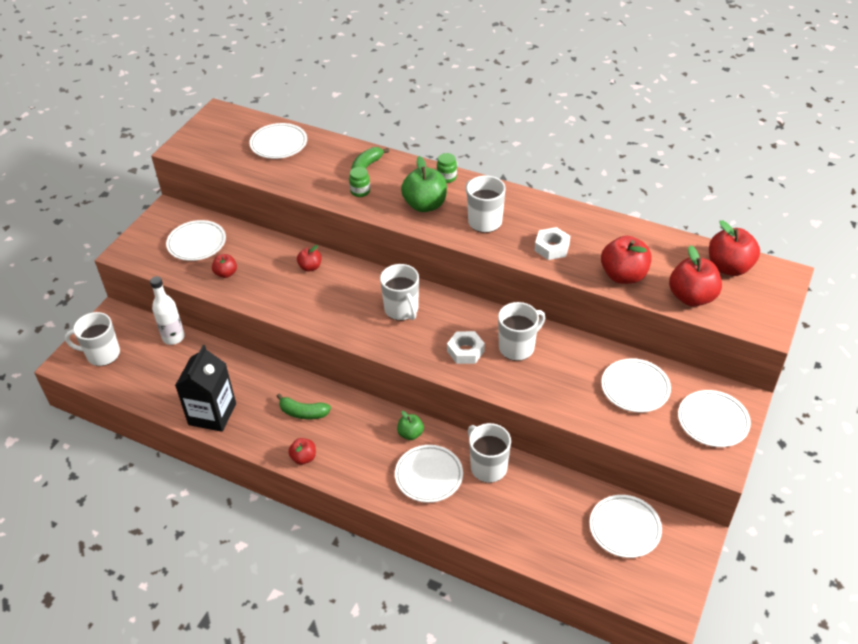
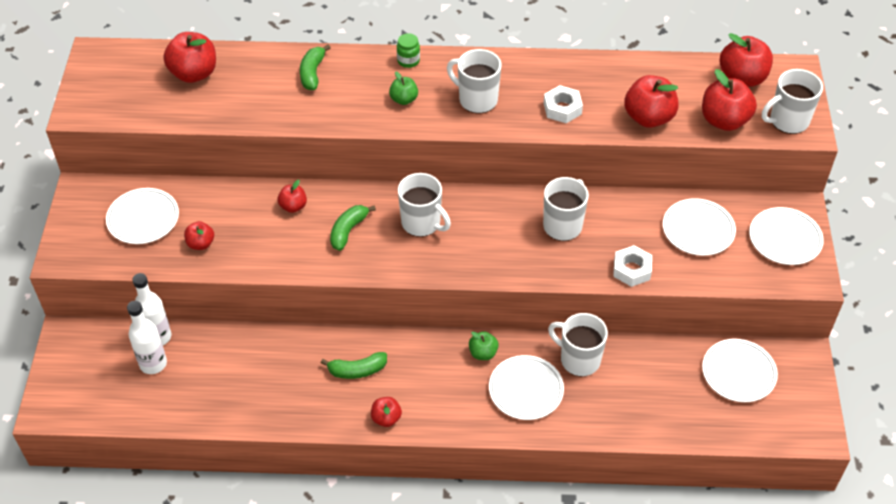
camera: 25 degrees left, 5 degrees up
white mug [65,312,120,366] -> white mug moved to [762,69,823,134]
black carton [175,345,236,432] -> none
white plate [249,123,307,159] -> red apple [163,32,216,83]
green jar [349,167,370,197] -> none
green apple [401,156,447,212] -> green apple [389,72,418,105], size x0.55
white nut [447,331,485,364] -> white nut moved to [613,245,652,287]
none -> white bottle [127,301,167,374]
none -> green banana [330,205,376,251]

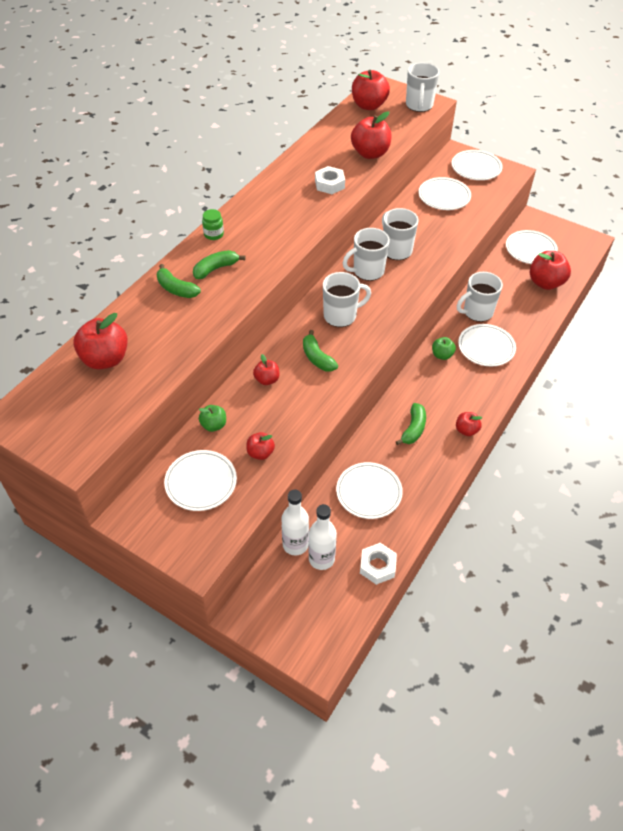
camera: 60 degrees left, 0 degrees up
green apple [389,72,418,105] -> green apple moved to [199,405,226,432]
white mug [447,49,501,114] -> white mug moved to [343,228,390,281]
white nut [613,245,652,287] -> white nut moved to [360,543,397,585]
red apple [702,69,757,131] -> red apple moved to [530,251,571,290]
none -> green banana [193,250,245,279]
none -> white plate [336,462,403,519]

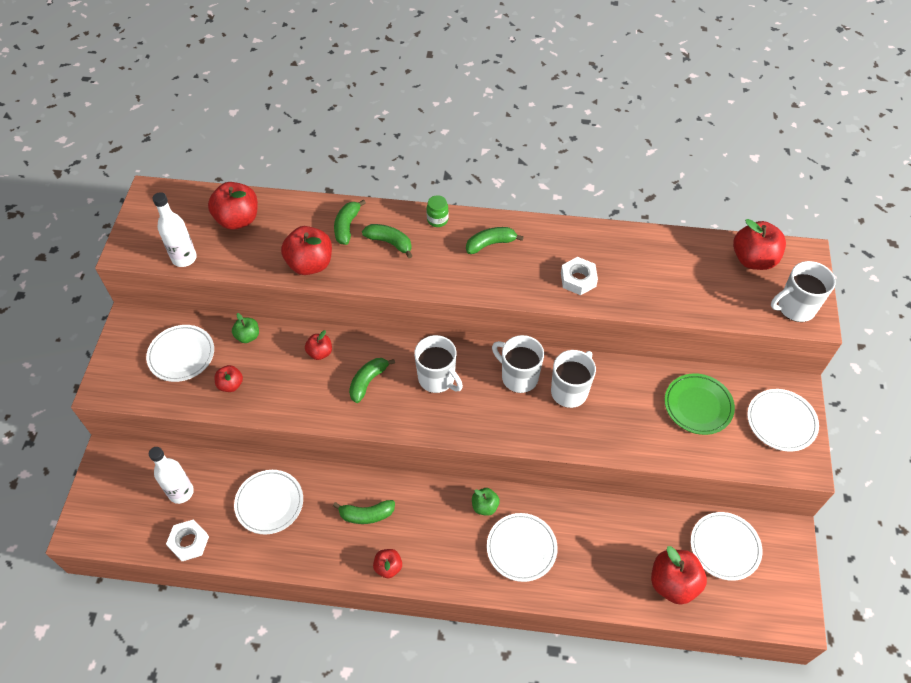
camera: 65 degrees right, 5 degrees up
white bottle [281,489,309,555] -> white bottle moved to [152,192,197,267]
red apple [351,111,392,159] -> red apple moved to [281,226,332,275]
white plate [419,177,471,210] -> green plate [664,373,735,435]
white mug [457,272,503,322] -> none
none -> green banana [466,227,524,254]

